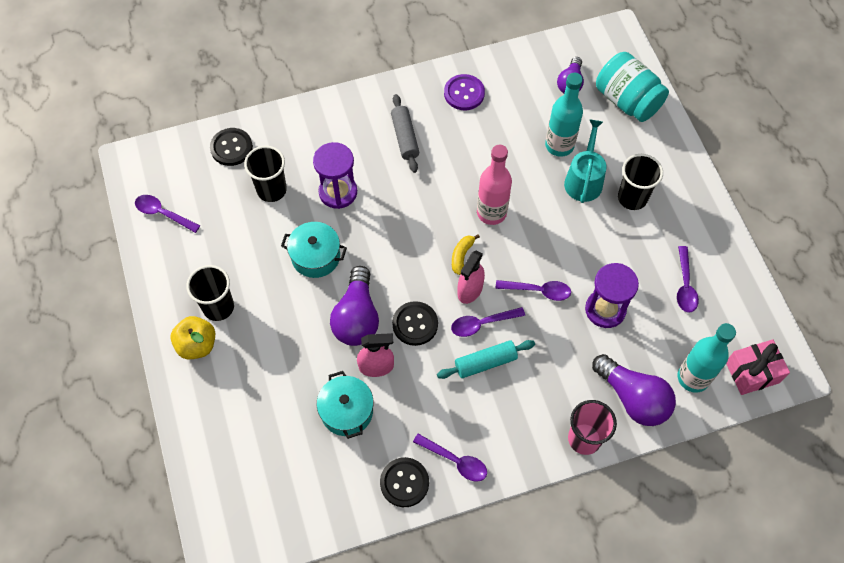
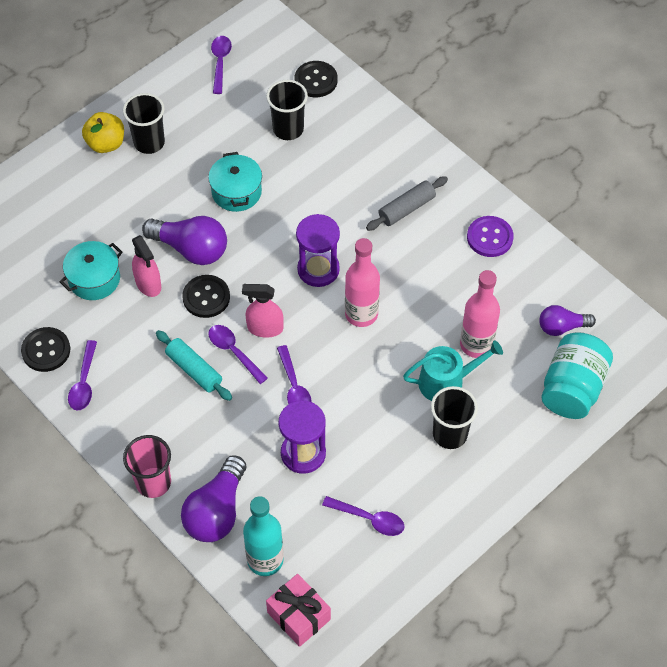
camera: 65 degrees right, 5 degrees down
purple hourglass [313,142,357,209] -> purple hourglass moved to [296,214,340,287]
purple light bulb [330,266,379,346] -> purple light bulb turned 135 degrees counterclockwise [142,216,227,265]
yellow banana [452,234,480,275] -> none
turquoise bottle [545,73,583,157] -> pink bottle [460,270,500,358]
purple spoon [677,246,699,313] -> purple spoon turned 135 degrees counterclockwise [322,496,405,536]

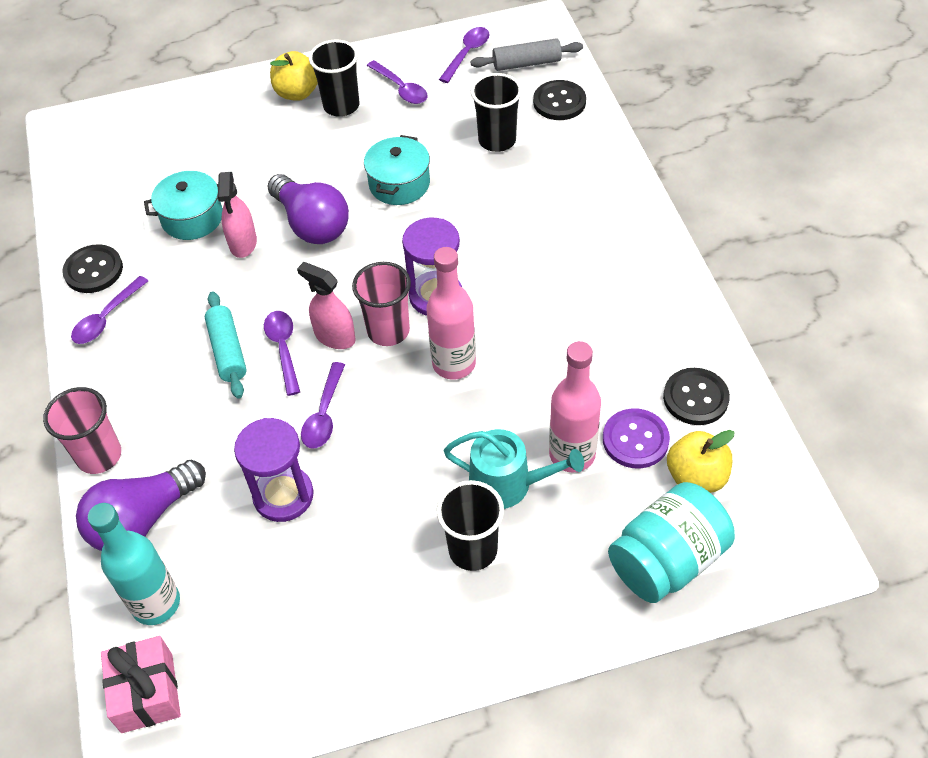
camera: 30 degrees right, 5 degrees down
black button [182,275,230,318] -> black button moved to [663,368,730,425]
purple spoon [322,496,405,536] -> purple spoon moved to [367,60,428,104]
grey rolling pin [366,176,448,231] -> grey rolling pin moved to [470,38,583,71]
purple button [467,216,514,257] -> purple button moved to [603,408,670,469]
purple light bulb [539,305,596,336] -> yellow apple [667,430,735,493]
none -> pink cup [352,262,411,346]

